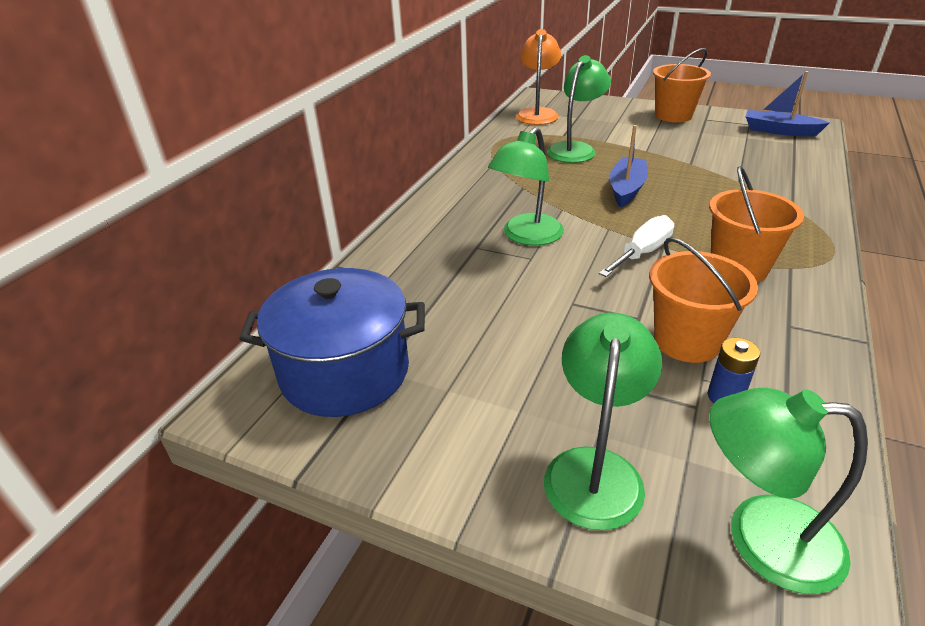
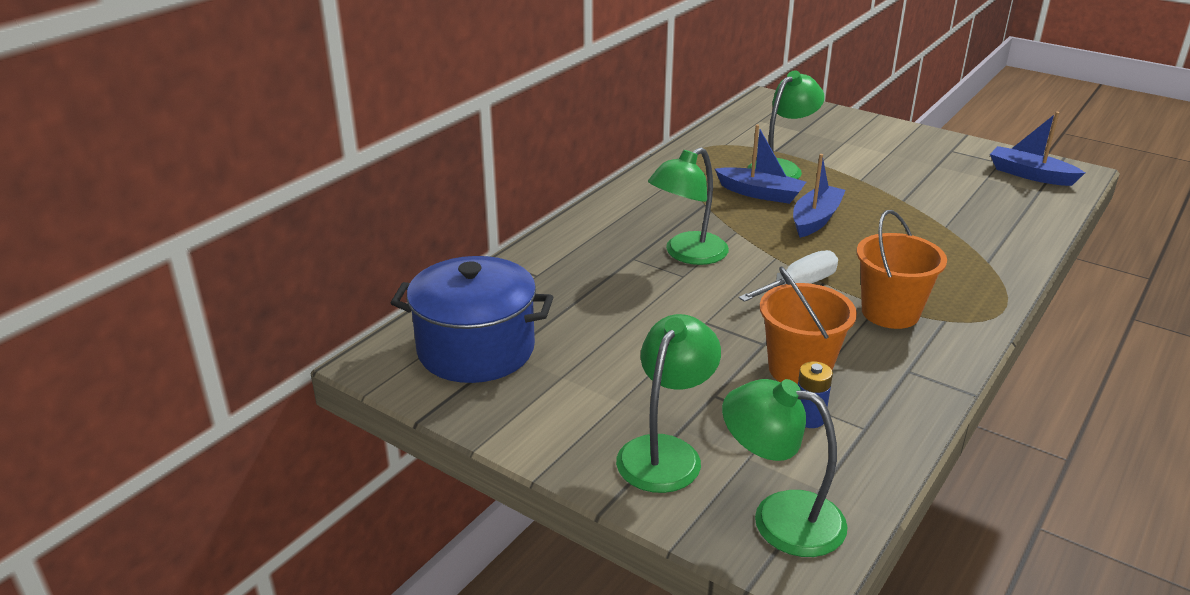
camera: 10 degrees right, 5 degrees down
orange lamp [516,29,561,125] -> none
orange bucket [653,48,711,123] -> none
none -> blue boat [715,124,806,204]

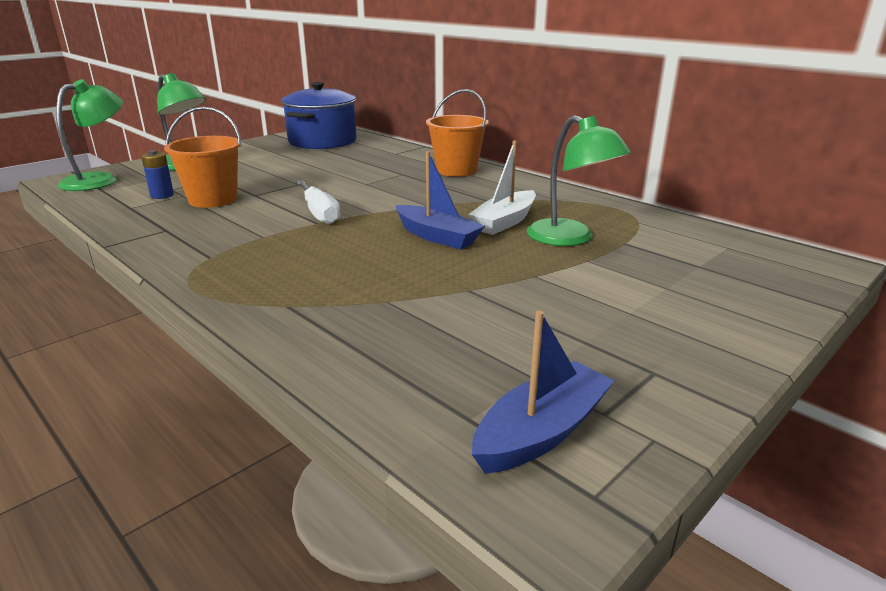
camera: 100 degrees right, 5 degrees down
green lamp [648,147,729,265] -> none
blue boat [715,124,806,204] -> white boat [468,141,536,235]
orange bucket [856,210,947,329] -> orange bucket moved to [426,89,489,177]

